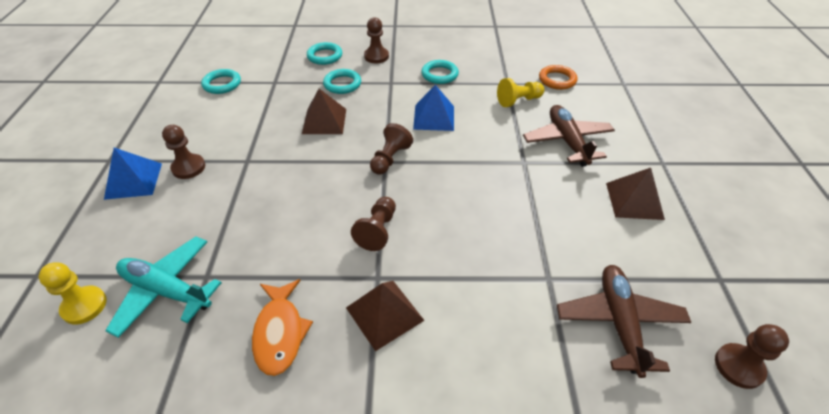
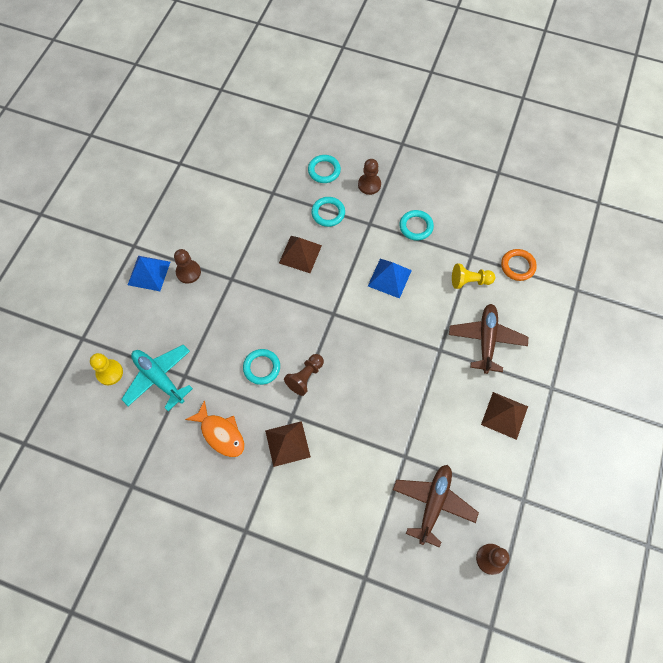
camera: 20 degrees right, 20 degrees up
turquoise ring [201,69,241,94] -> turquoise ring moved to [243,349,280,385]
orange fish [252,279,313,376] -> orange fish turned 60 degrees counterclockwise [185,400,245,457]
brown pawn [370,123,413,175] -> none

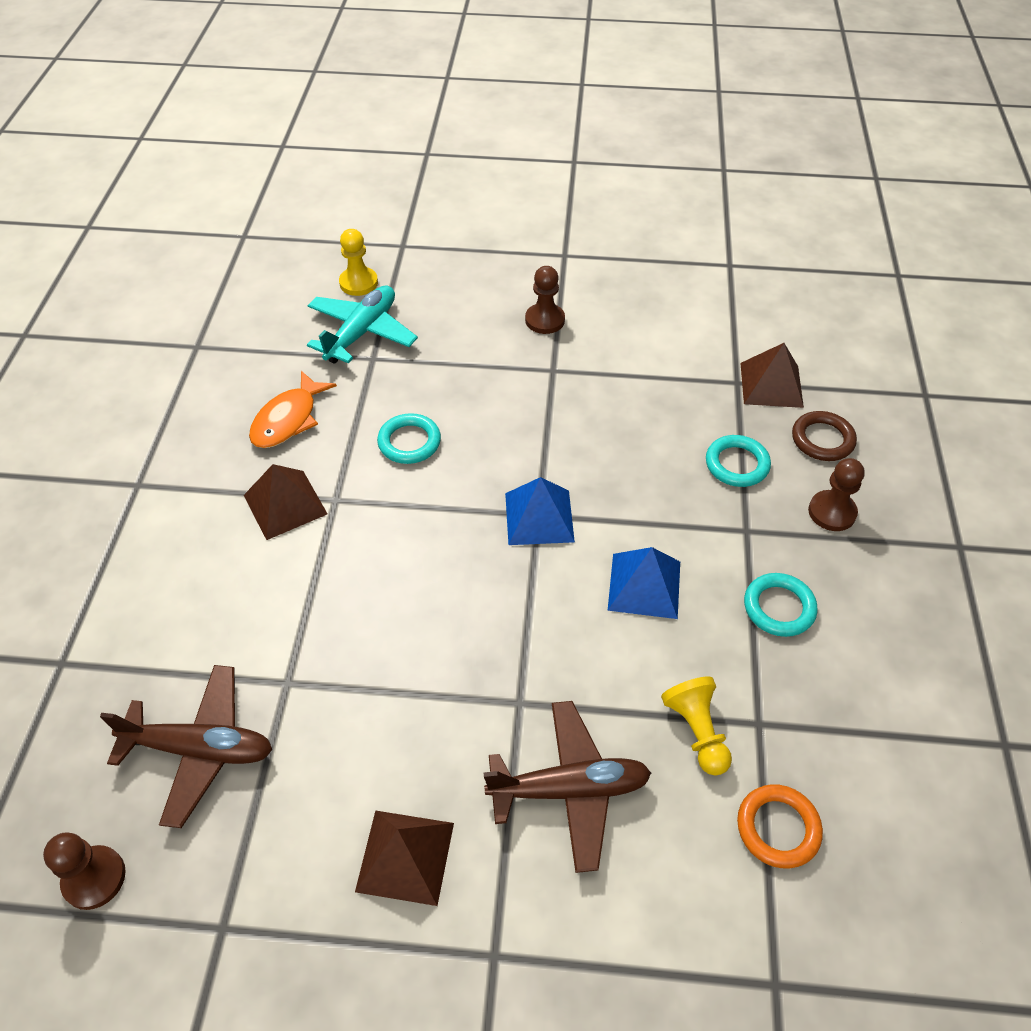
camera: 75 degrees right, 15 degrees down
blue pyramid [128,256,170,291] -> blue pyramid moved to [505,477,575,545]
brown pyramid [279,236,322,273] -> brown pyramid moved to [740,343,804,408]
brown pawn [284,354,324,396] -> none
turquoise ring [308,155,341,183] -> brown ring [792,411,857,461]

